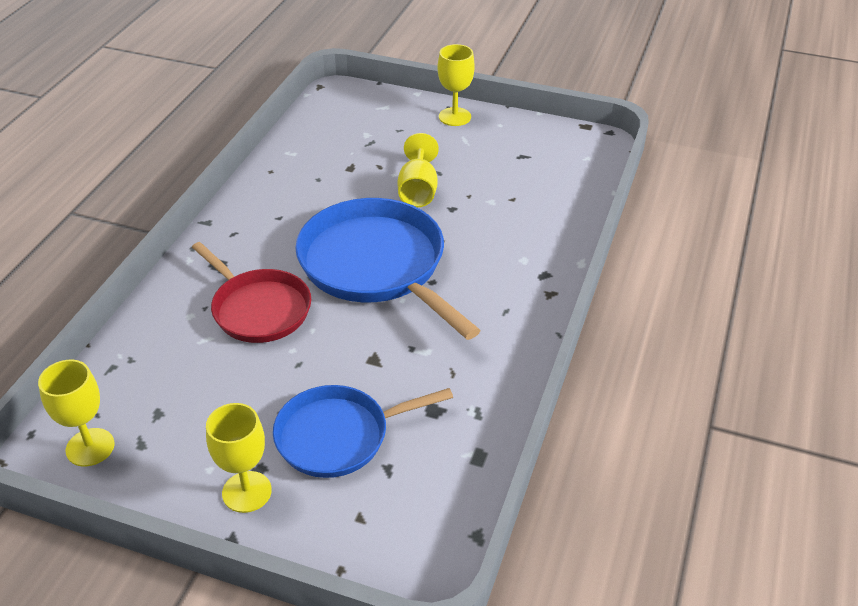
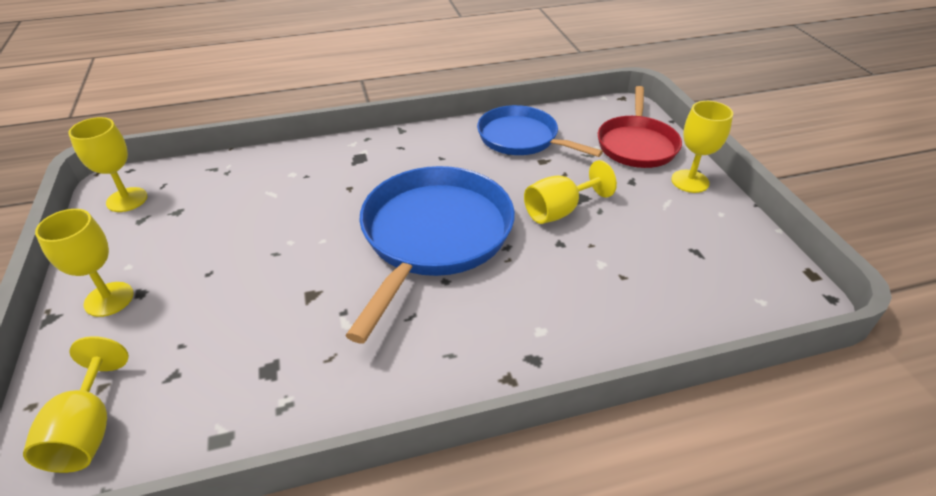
camera: 55 degrees right, 0 degrees up
red pan [192,242,311,343] -> red pan moved to [598,86,682,168]
blue pan [273,385,453,478] -> blue pan moved to [477,105,603,157]
none -> yellow goblet [23,336,129,473]

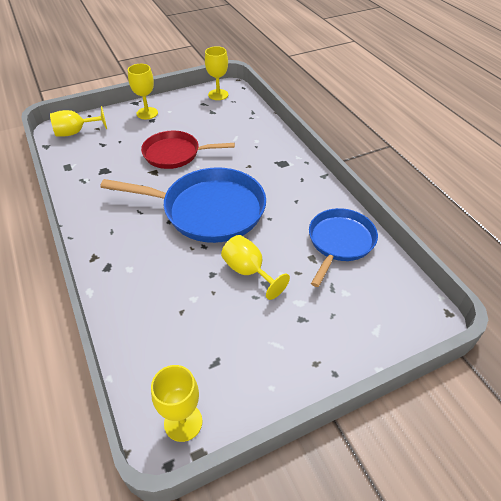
camera: 80 degrees right, 5 degrees up
red pan [598,86,682,168] -> red pan moved to [141,130,235,169]
yellow goblet [671,101,733,193] -> yellow goblet moved to [151,365,203,442]

